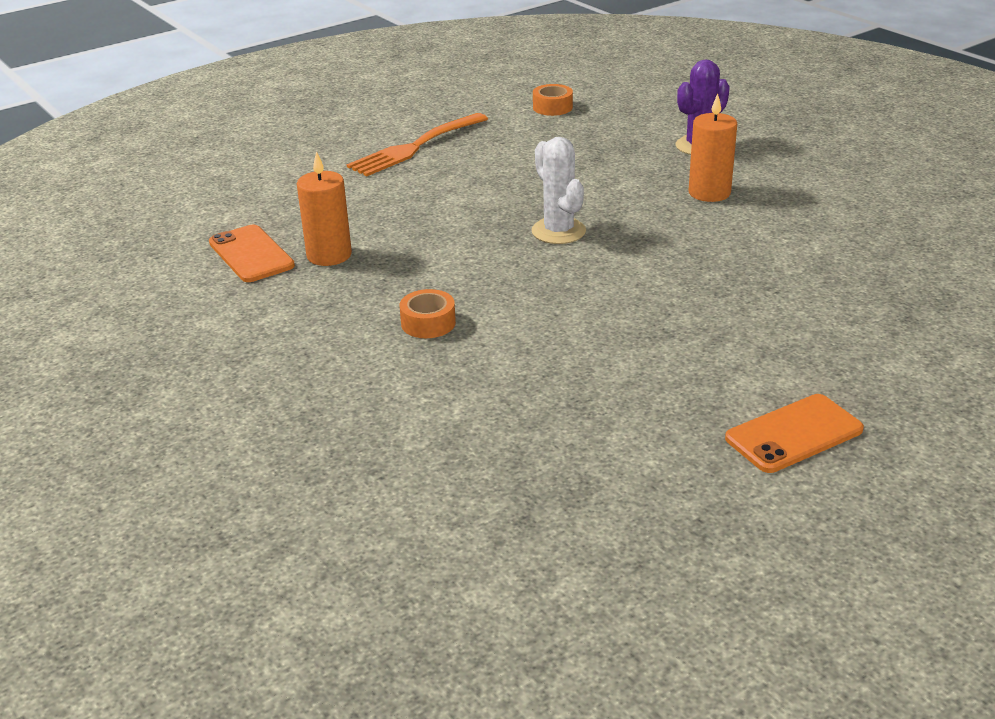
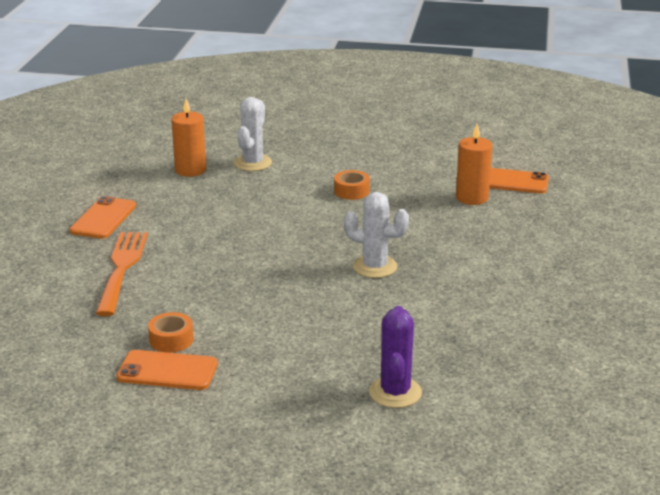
camera: 135 degrees right, 5 degrees down
orange fork [347,113,488,176] -> orange fork moved to [96,232,148,316]
orange tape [533,84,573,116] -> orange tape moved to [148,312,194,353]
orange candle [689,94,737,202] -> orange candle moved to [171,98,206,177]
none -> orange phone [116,350,218,390]
none -> white cactus [234,97,272,171]

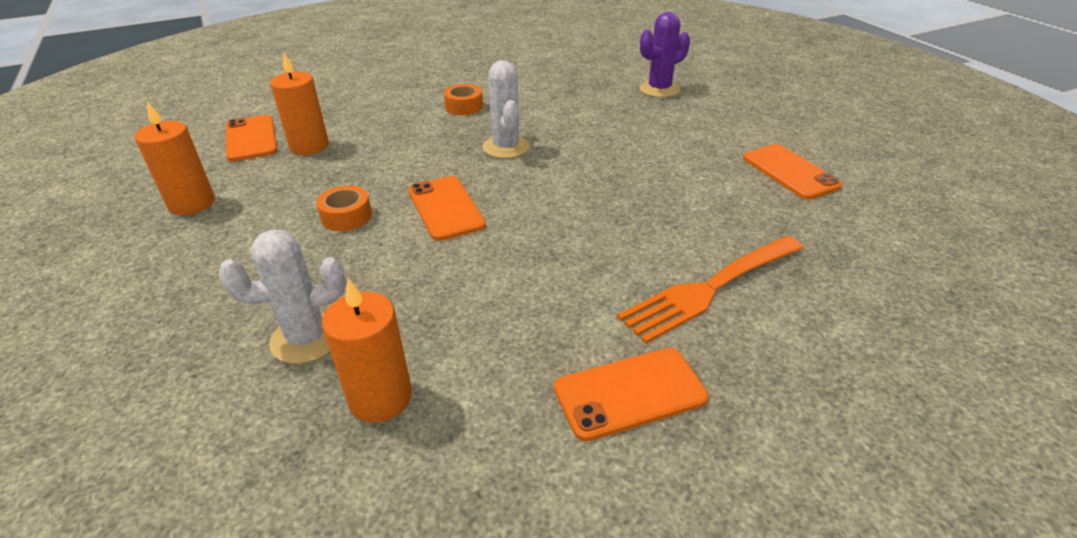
camera: 125 degrees left, 10 degrees up
orange tape [148,312,194,353] -> orange tape moved to [444,84,483,115]
none -> orange candle [134,101,215,215]
none -> orange phone [408,176,486,241]

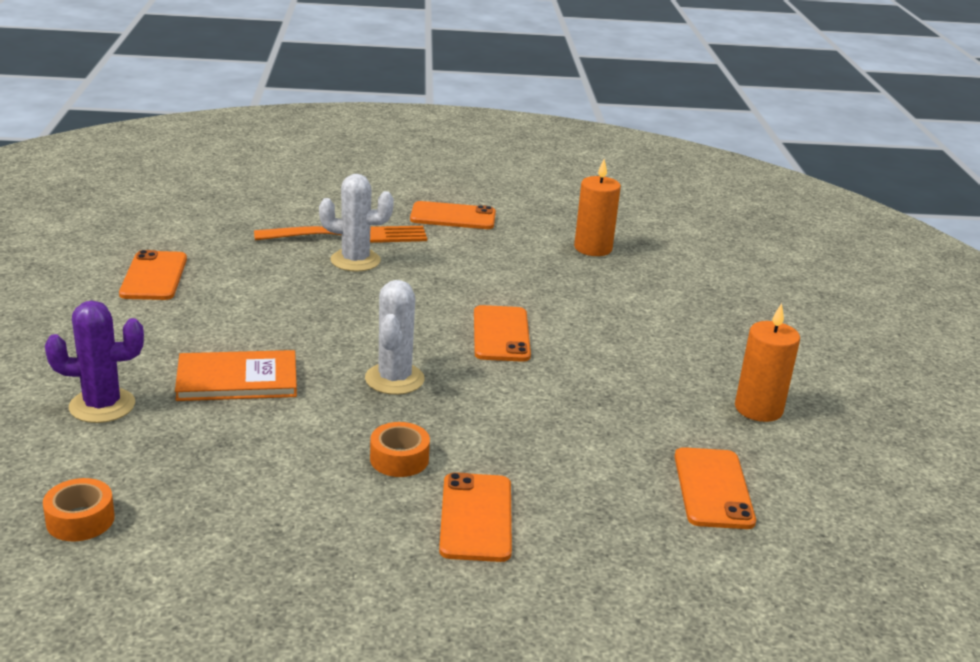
camera: 160 degrees left, 10 degrees down
white cactus [219,230,346,364] -> white cactus moved to [319,174,394,272]
orange candle [270,53,329,155] -> none
orange tape [316,185,372,231] -> orange tape moved to [43,478,115,541]
none -> orange book [175,350,297,401]
none -> orange phone [439,472,512,562]

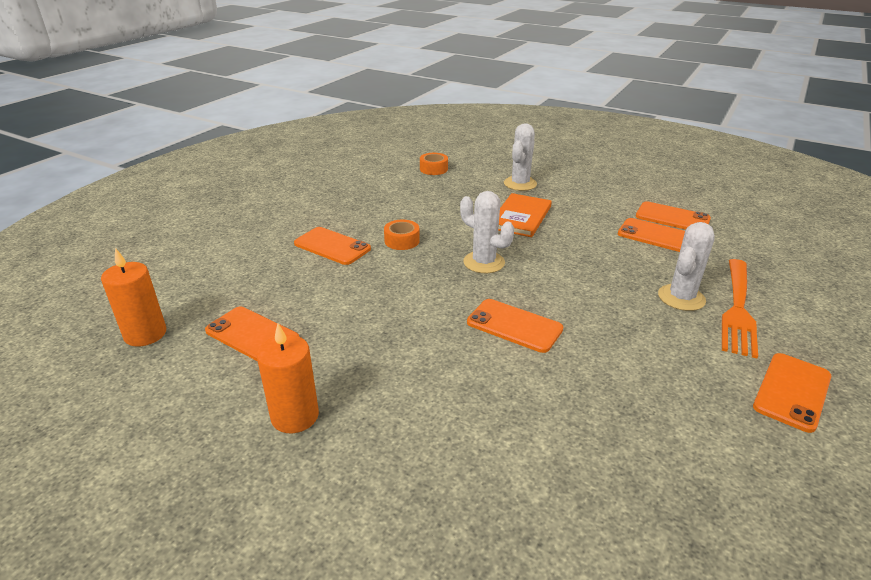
camera: 125 degrees right, 5 degrees up
purple cactus [45,300,144,423] -> white cactus [504,123,537,191]
orange candle [574,159,621,256] -> orange candle moved to [101,248,166,346]
none -> orange phone [618,218,685,252]

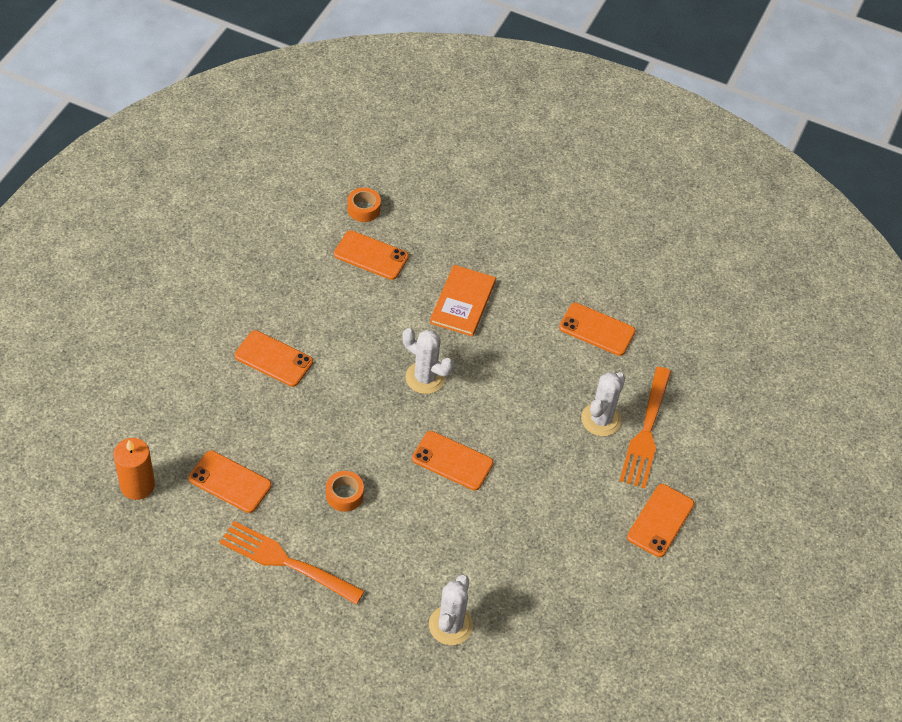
camera: 10 degrees left, 20 degrees up
orange candle [257,324,319,433] -> orange fork [219,521,365,605]
orange tape [384,220,420,250] -> orange tape moved to [326,471,364,512]
white cactus [504,123,537,191] -> white cactus moved to [429,575,473,645]
orange phone [636,201,711,230] -> orange phone moved to [334,230,409,280]

